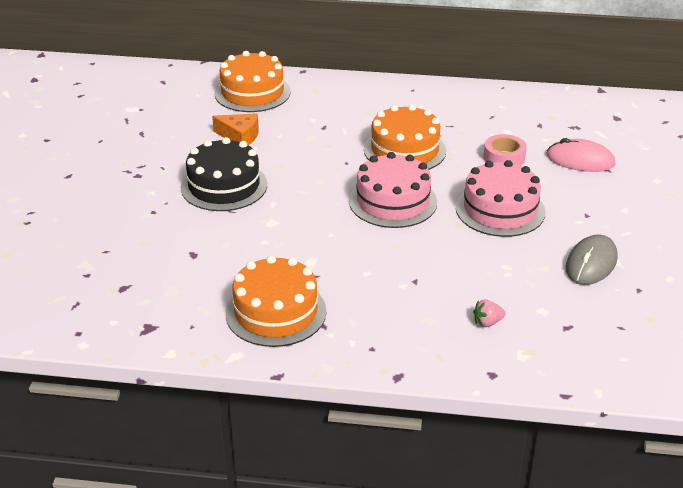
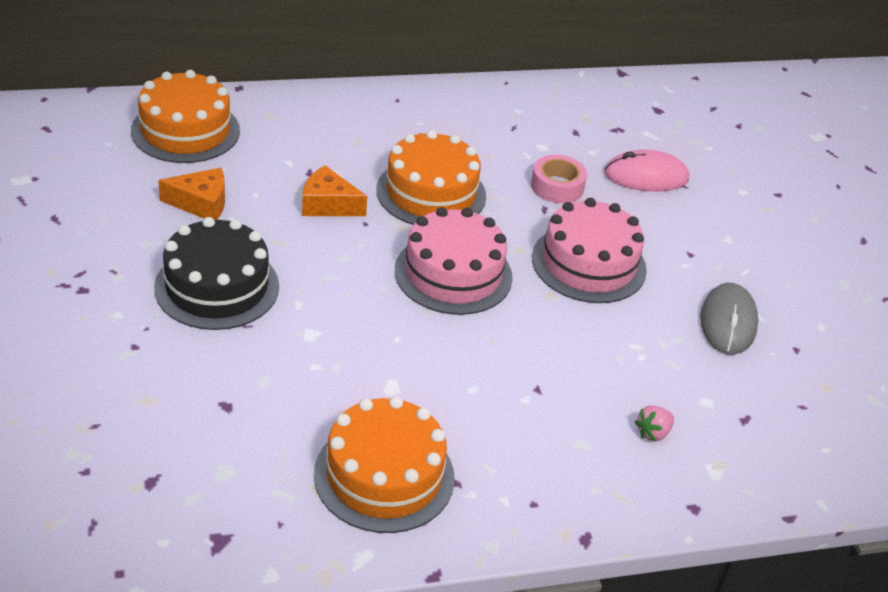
camera: 25 degrees left, 5 degrees up
none -> orange cheese [302,165,367,216]

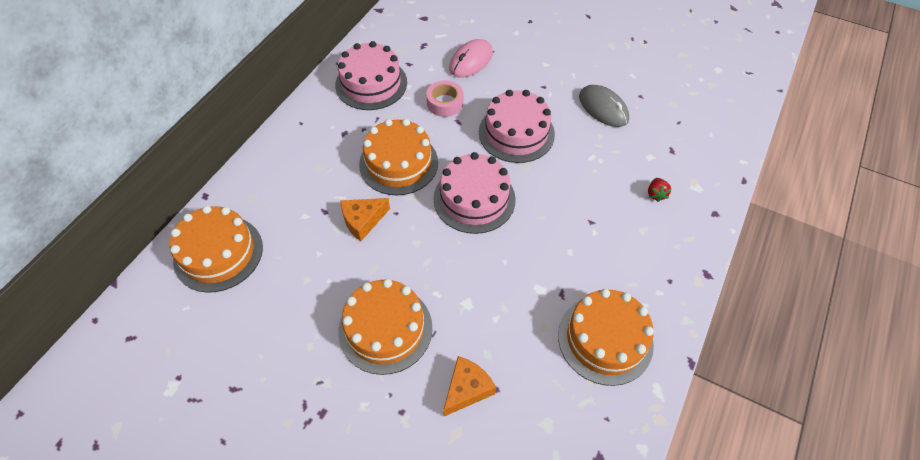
camera: 45 degrees left, 15 degrees up
black cake [154,217,279,330] -> orange cake [338,279,432,375]
orange cheese [158,168,225,220] -> orange cheese moved to [443,356,496,416]
pink strawberry [635,405,674,442] -> red strawberry [648,178,672,202]
none -> pink cake [335,41,407,110]

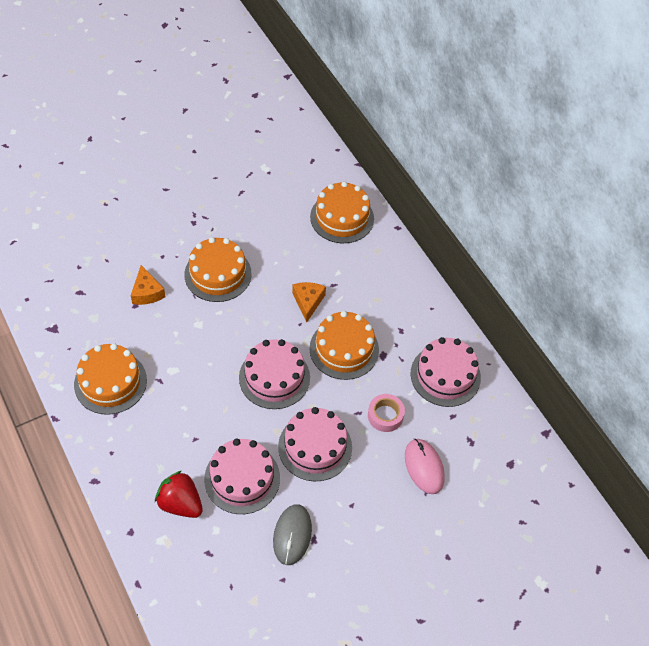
camera: 120 degrees right, 0 degrees up
grey mouse [579,85,629,127] -> grey mouse turned 75 degrees counterclockwise [273,504,312,565]
red strawberry [648,178,672,202] -> red strawberry [155,471,203,518], size x2.01
none -> pink cake [204,439,280,514]

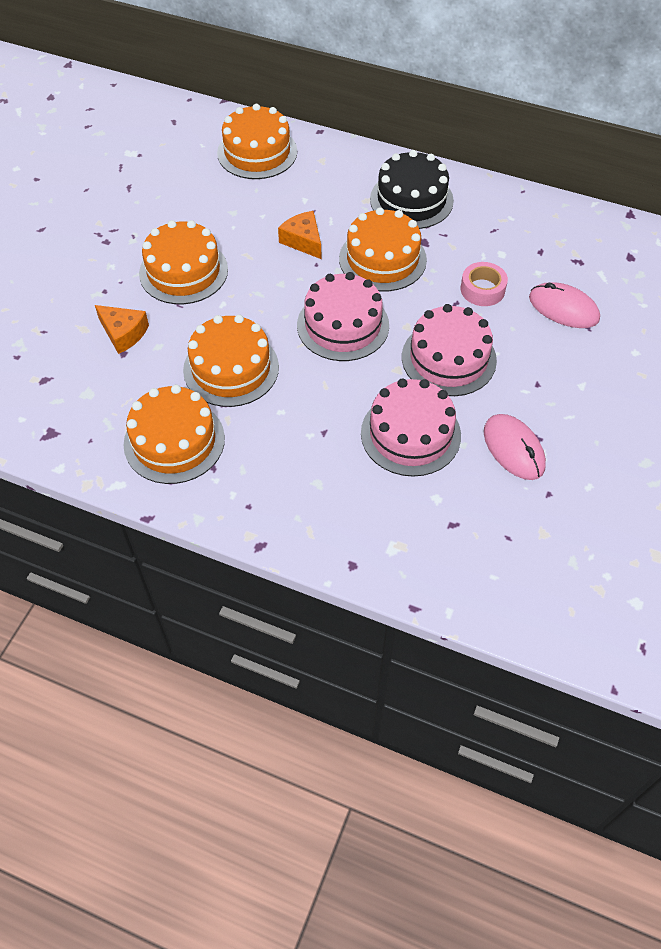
camera: 35 degrees left, 0 degrees up
red strawberry [155,471,203,518] -> none
grey mouse [273,504,312,565] -> pink mouse [484,414,546,480]
pink cake [411,337,481,407] -> none
none -> orange cake [183,315,279,407]
none -> black cake [370,150,454,229]

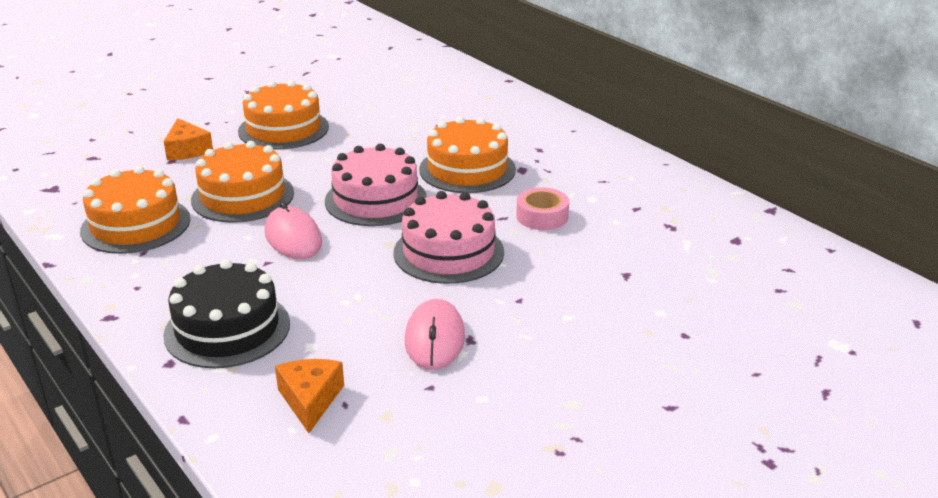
camera: 30 degrees right, 25 degrees down
orange cake [217,104,297,179] -> none
orange cheese [278,211,321,259] -> orange cheese moved to [275,359,344,433]
pink cake [361,378,461,477] -> none
black cake [370,150,454,229] -> black cake moved to [163,259,290,368]
pink mouse [529,282,600,328] -> pink mouse moved to [265,202,322,259]

